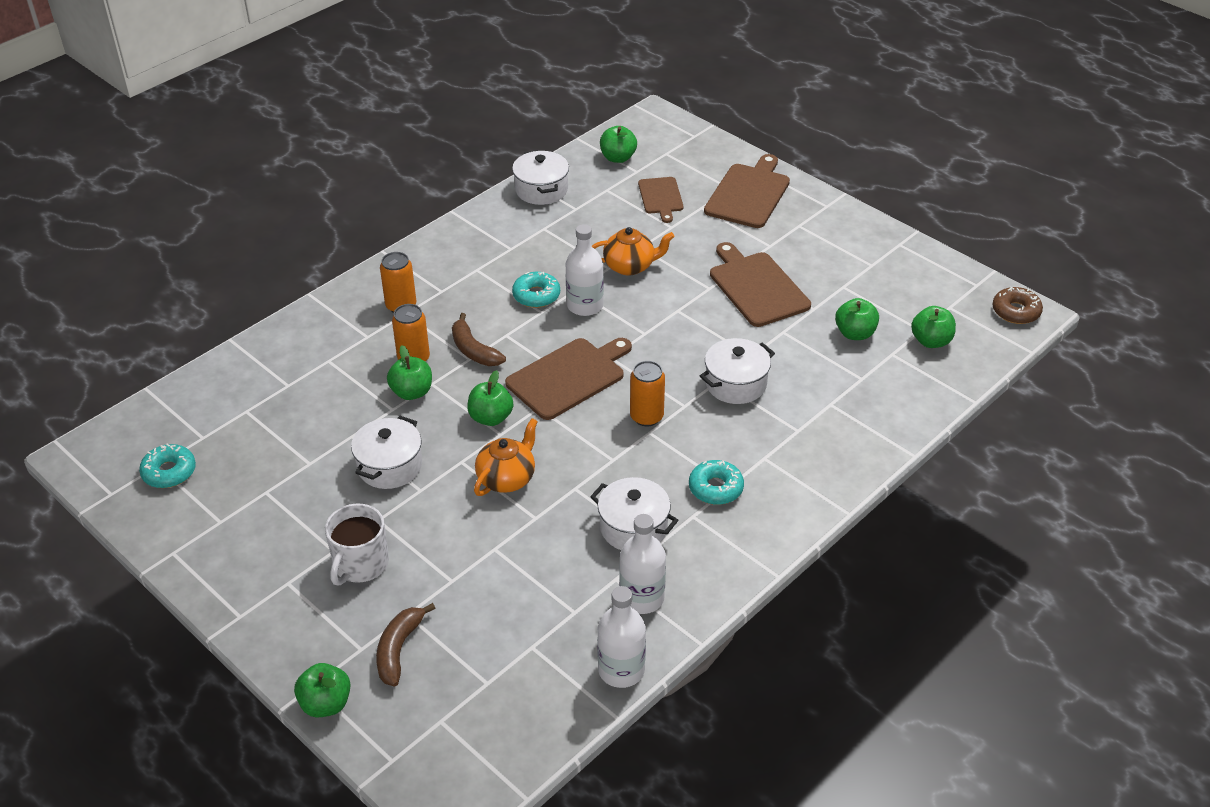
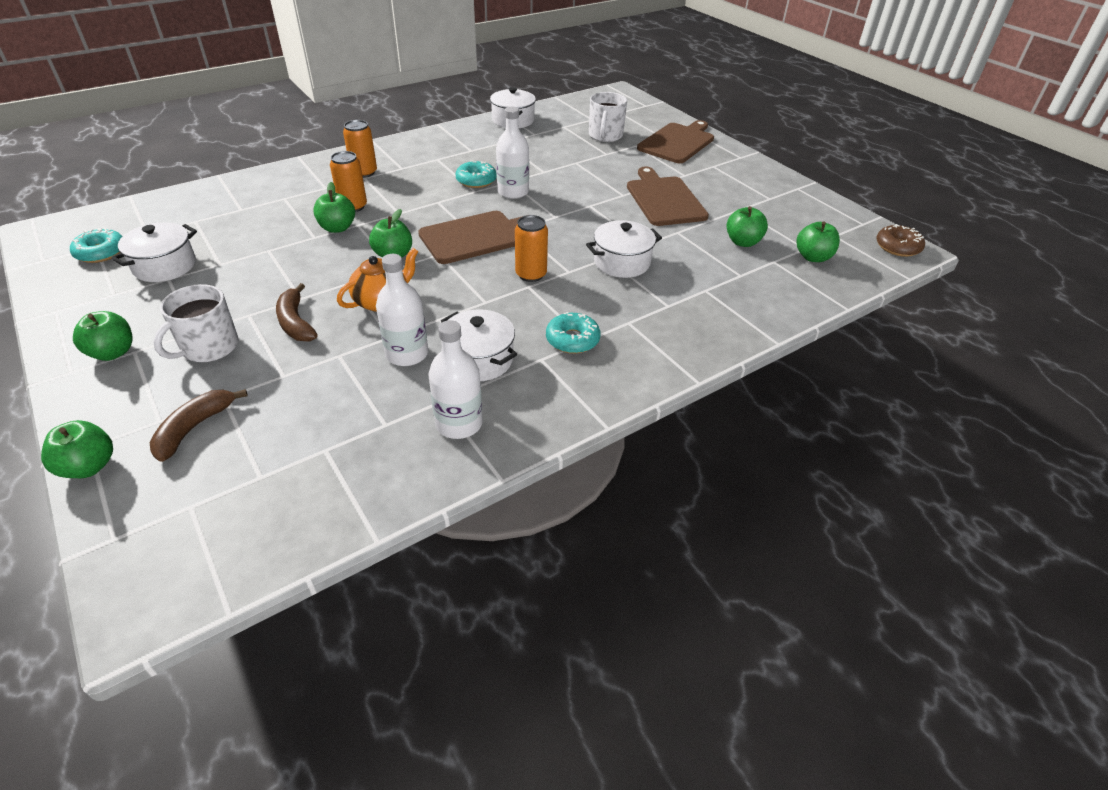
camera: 10 degrees right, 0 degrees up
white pot [351,416,422,489] -> white pot moved to [111,222,197,282]
brown banana [452,313,506,366] -> brown banana moved to [276,283,318,342]
orange teapot [592,227,674,276] -> none
white bottle [597,586,646,688] -> white bottle moved to [376,254,428,366]
green apple [600,126,637,163] -> green apple moved to [73,311,132,361]
brown cutting board [638,177,684,223] -> white mug [589,92,627,142]

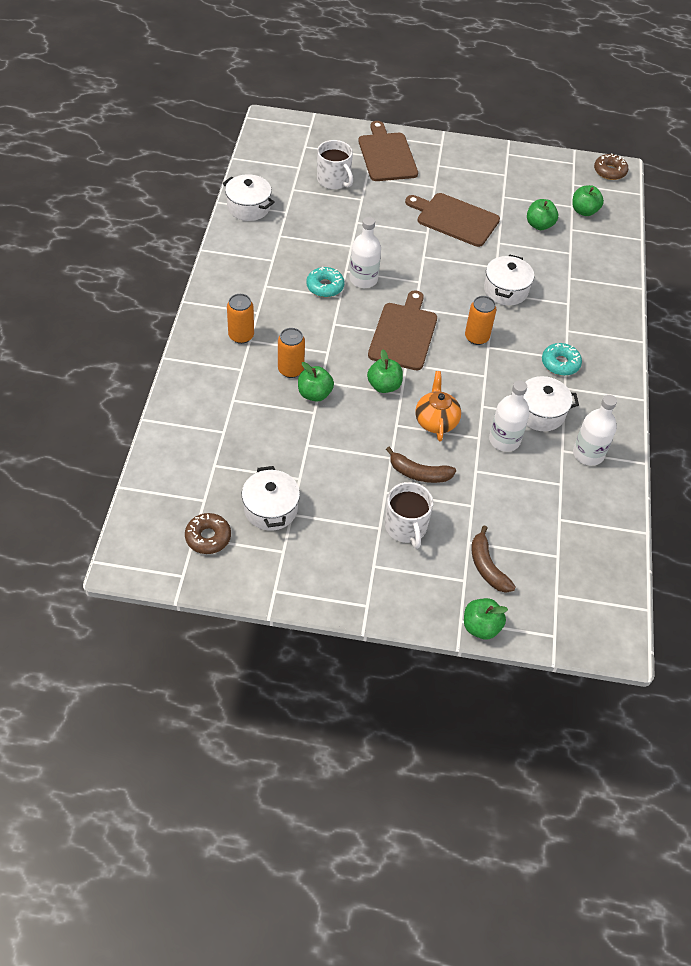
camera: 50 degrees left, 10 degrees up
turquoise donut [70,228,123,263] -> brown donut [185,513,231,554]
green apple [73,311,132,361] -> none

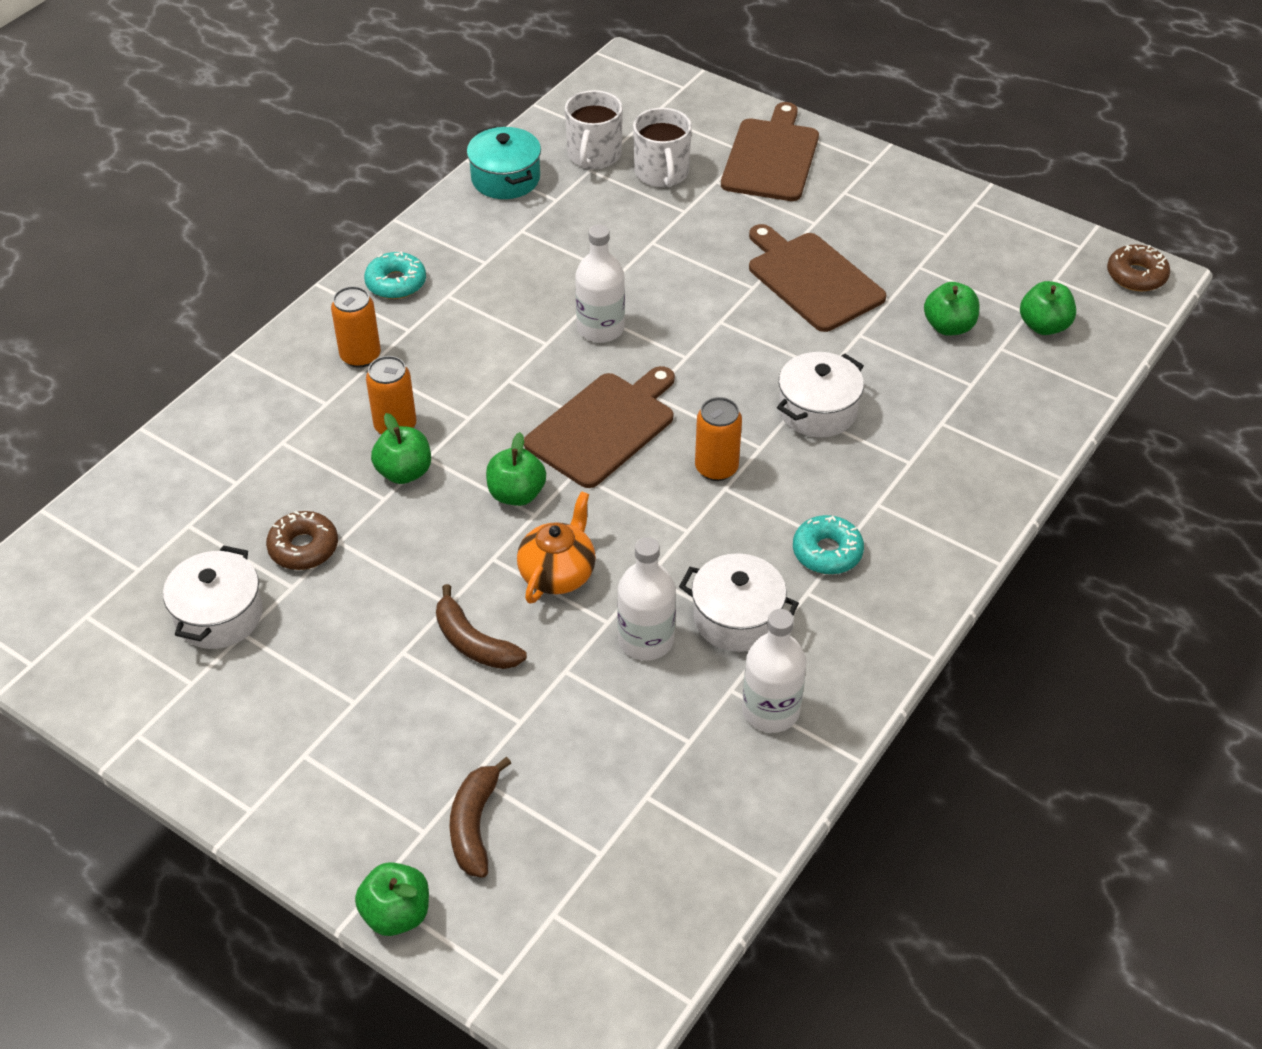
camera: 30 degrees right, 5 degrees down
brown donut [185,513,231,554] -> brown donut moved to [266,511,338,570]
white pot [223,174,275,221] -> turquoise pot [467,126,541,199]
turquoise donut [306,267,345,297] -> turquoise donut moved to [364,251,426,299]
white mug [385,482,433,549] -> white mug moved to [565,90,623,169]

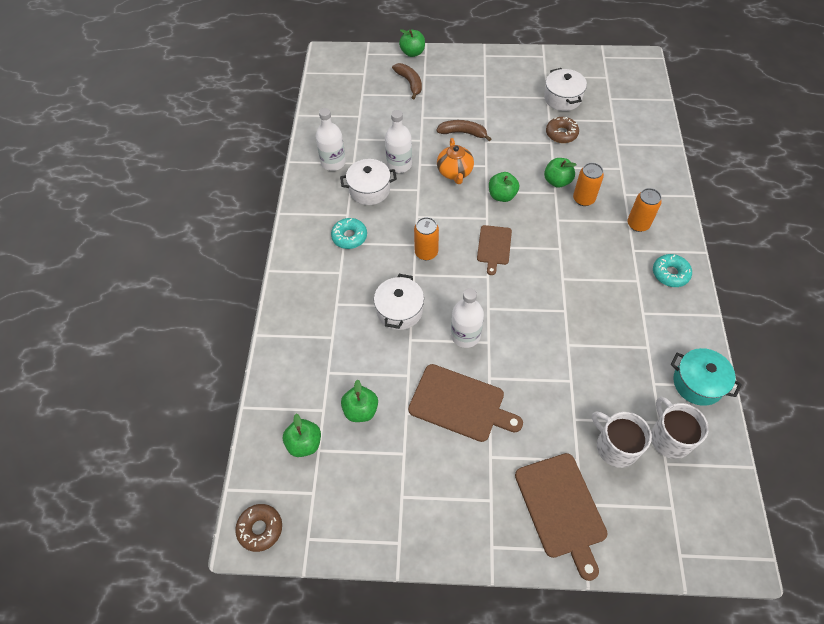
camera: 150 degrees right, 10 degrees up
brown cutting board [524,366,675,488] -> brown cutting board [477,225,512,275], size x0.61
white bottle [575,225,625,343] -> white bottle moved to [451,288,484,348]

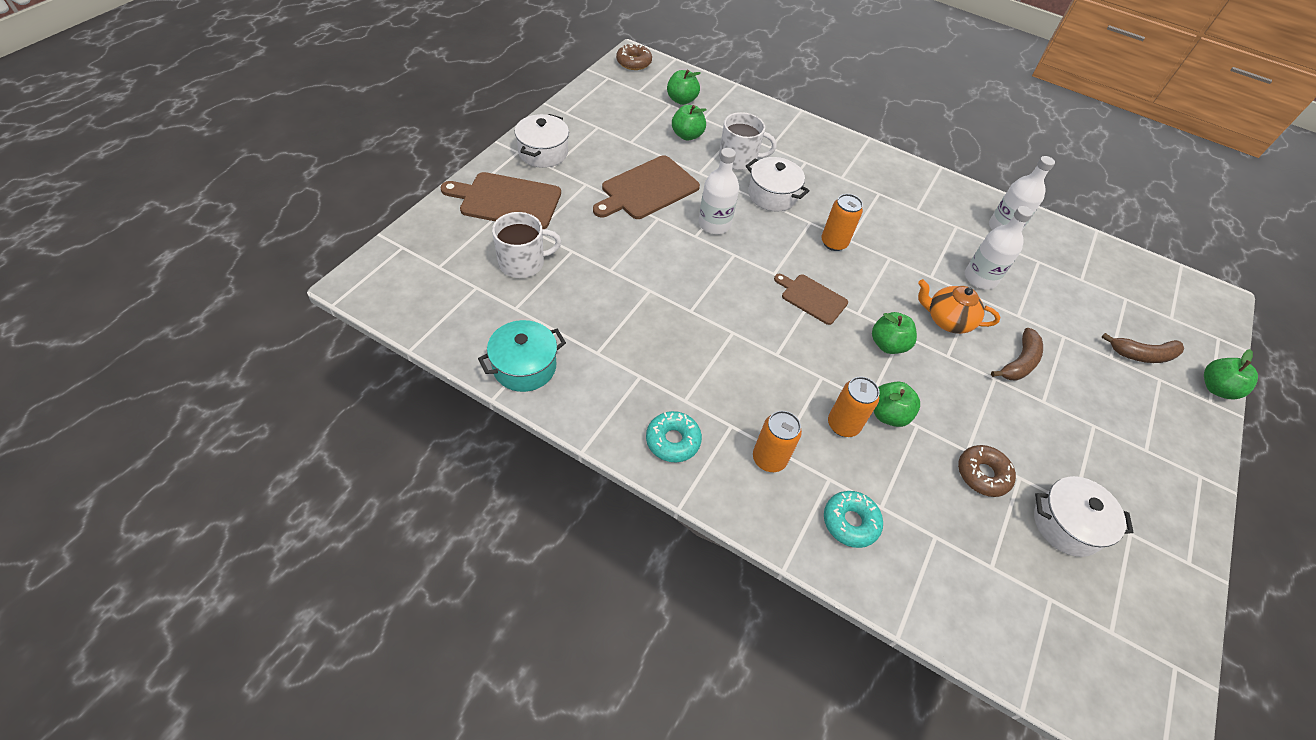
camera: 110 degrees right, 5 degrees down
turquoise donut [331,218,367,249] -> turquoise donut moved to [824,491,883,548]
white pot [340,159,397,205] -> white pot moved to [515,114,569,168]
white mug [651,397,709,459] -> white mug moved to [719,112,776,170]

